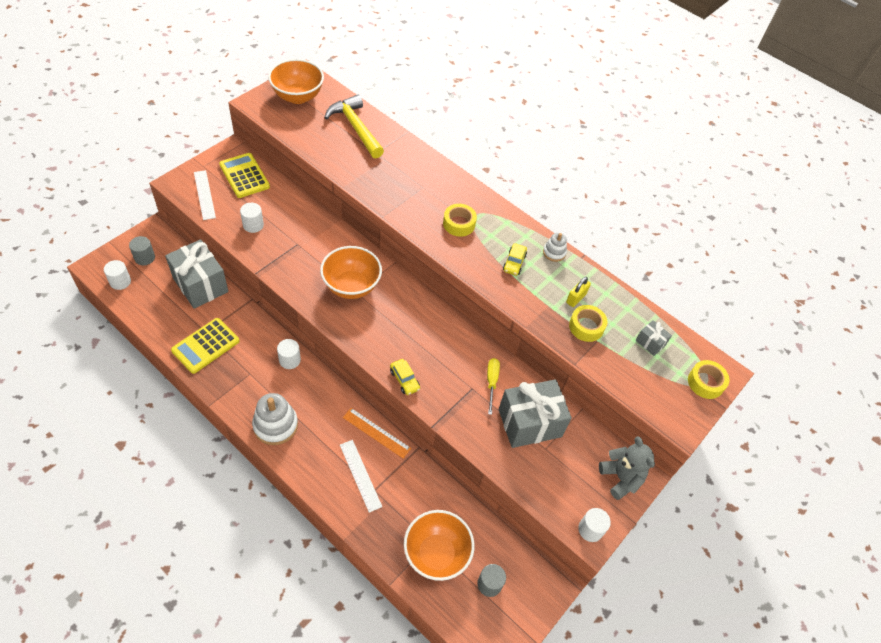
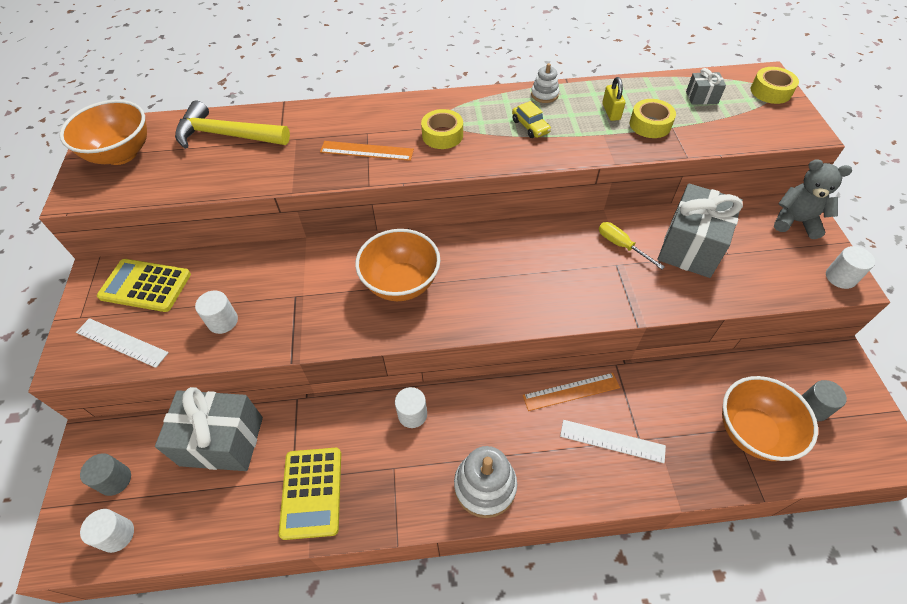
camera: 40 degrees left, 0 degrees up
yellow car [390,359,420,395] -> none
none -> orange ruler [320,141,414,161]

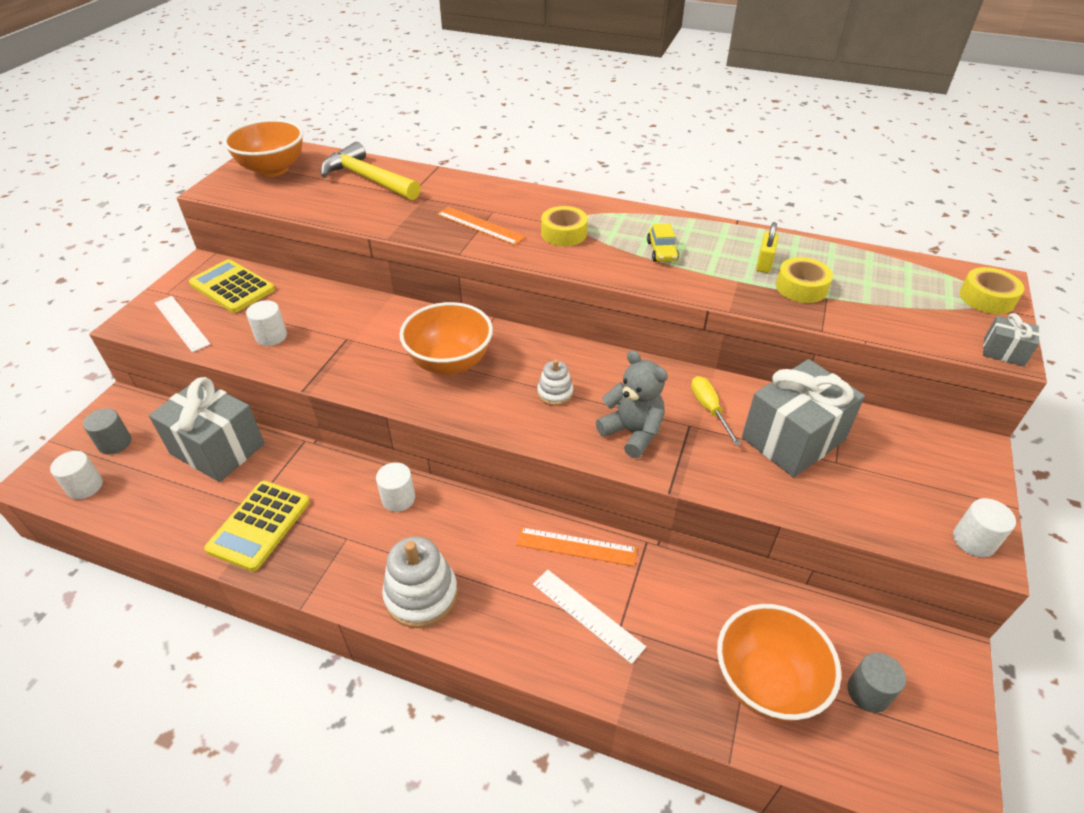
camera: 25 degrees right, 10 degrees down
white stacking toy [531,63,559,103] -> white stacking toy moved to [537,359,573,406]
grey gift [686,68,726,105] -> grey gift moved to [983,313,1040,367]
grey teddy bear [774,159,852,239] -> grey teddy bear moved to [596,350,668,458]

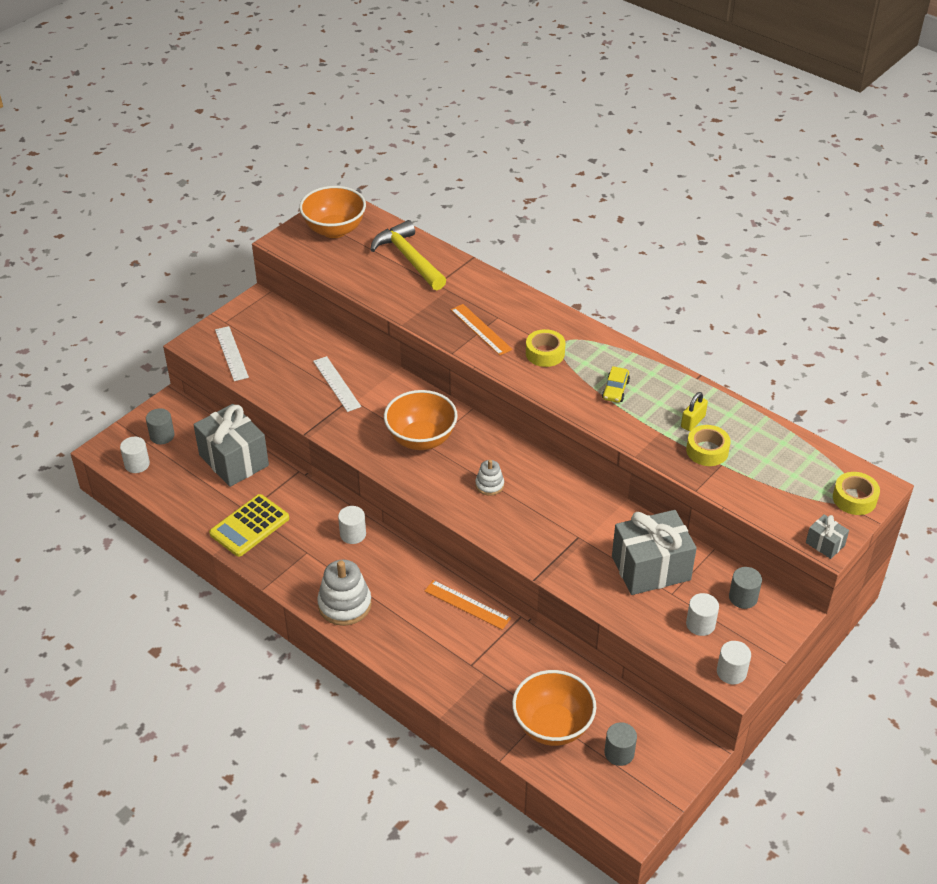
camera: 20 degrees right, 0 degrees up
yellow calculator [189,259,275,313] -> none
white cylinder [246,300,287,346] -> white cylinder moved to [686,593,719,636]
white ruler [533,570,646,664] -> white ruler moved to [313,356,361,412]
grey teddy bear [596,350,668,458] -> none
yellow screwdriver [691,376,741,446] -> none
none -> grey cylinder [729,567,762,609]

